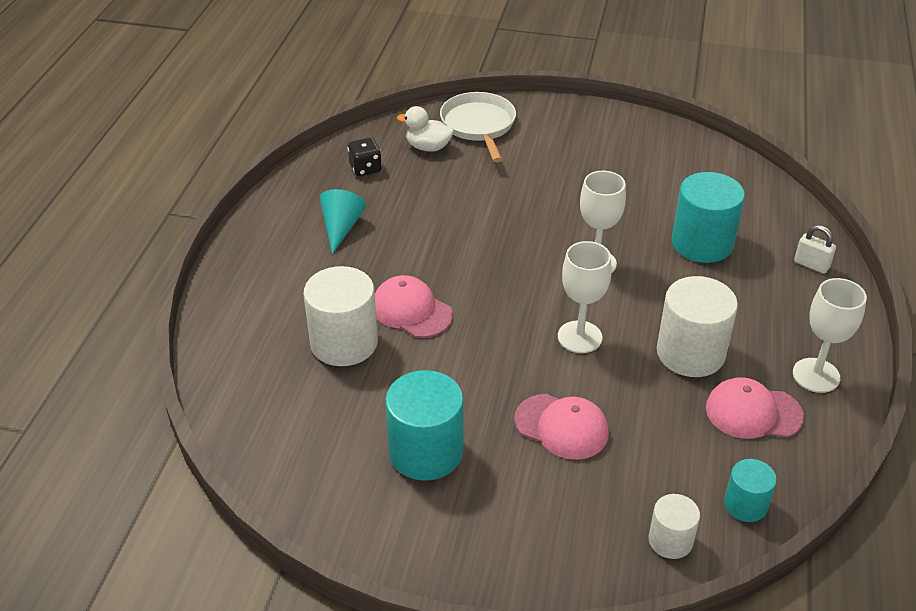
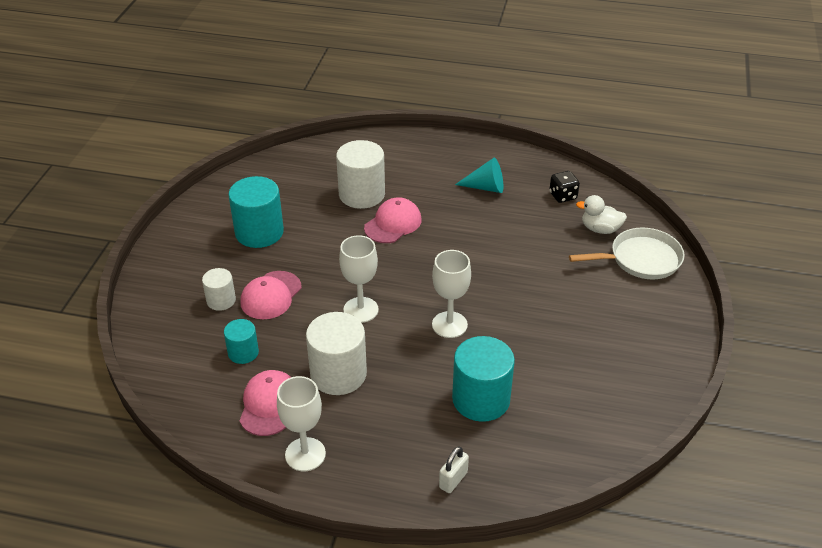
camera: 90 degrees right, 0 degrees up
white duck [397,106,454,152] -> white duck turned 90 degrees counterclockwise [576,195,627,234]
white cylinder [649,494,700,559] -> white cylinder moved to [202,268,236,311]
turquoise cylinder [724,459,777,522] -> turquoise cylinder moved to [224,319,259,364]

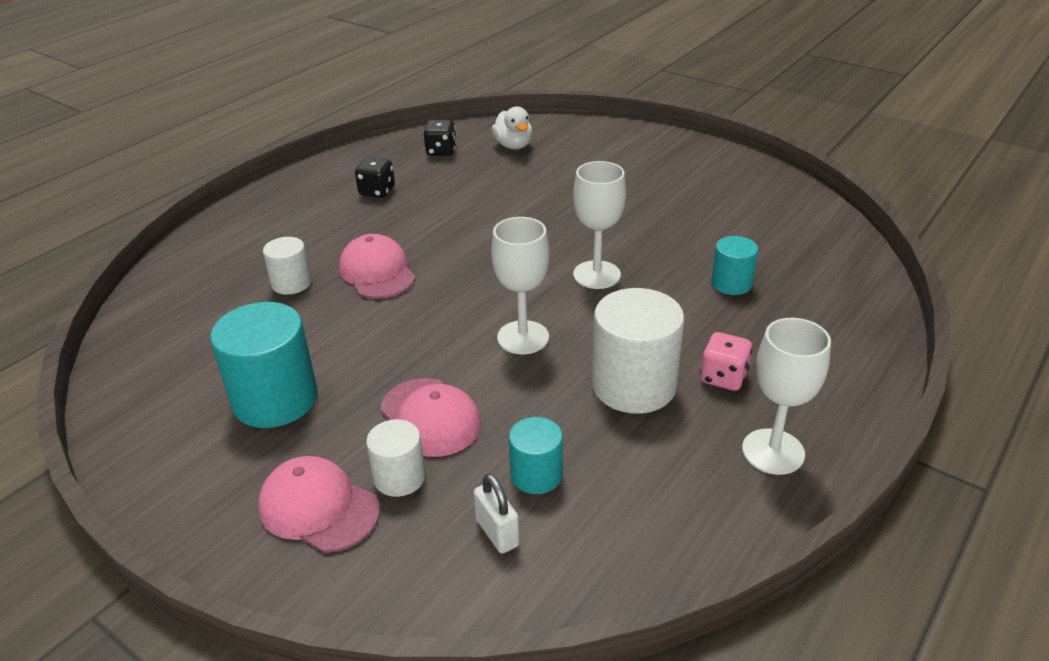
camera: 65 degrees left, 5 degrees down
pink cap [240,370,291,436] -> pink cap moved to [258,456,380,552]
white cylinder [336,140,385,209] -> white cylinder [263,237,312,295], size x0.56
white padlock [439,446,469,493] -> white padlock moved to [474,473,520,553]
turquoise cylinder [452,336,515,422] -> turquoise cylinder [711,236,758,295], size x0.56
turquoise cone [455,158,503,193] -> black dice [355,157,395,198]
white pan [569,227,685,279] -> none
white duck [576,195,627,234] -> white duck turned 60 degrees counterclockwise [492,106,532,149]
none -> pink dice [700,332,753,391]

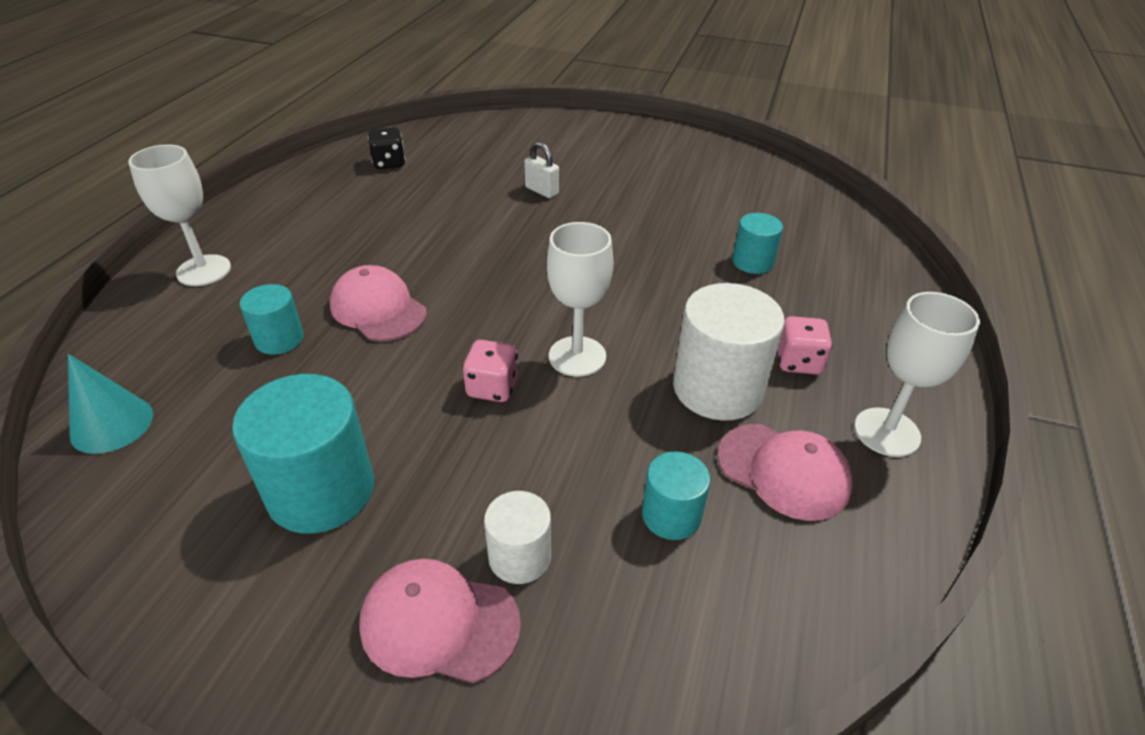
camera: 20 degrees left, 5 degrees up
white cylinder [263,237,312,295] -> turquoise cylinder [240,284,304,355]
black dice [355,157,395,198] -> none
pink cap [380,378,481,457] -> pink cap moved to [717,424,853,521]
white padlock [474,473,520,553] -> white padlock moved to [524,142,559,198]
white duck [492,106,532,149] -> none
white goblet [573,161,626,289] -> white goblet moved to [128,144,231,286]
none -> turquoise cone [68,354,153,454]
none -> pink dice [462,340,518,402]

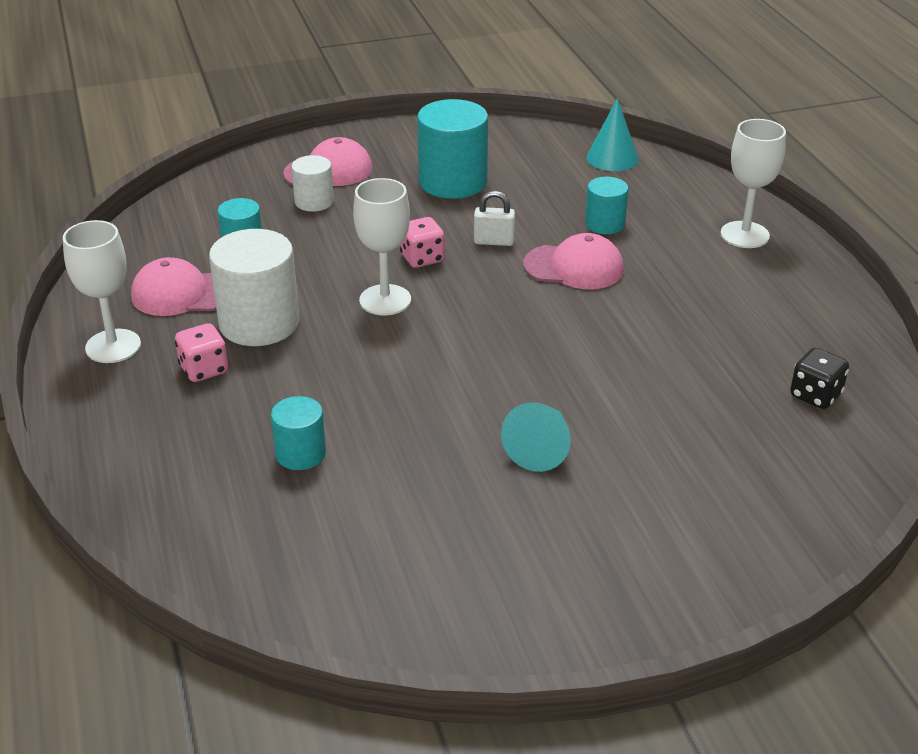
camera: 145 degrees right, 5 degrees down
white padlock [524,142,559,198] -> white padlock moved to [474,191,515,246]
none -> turquoise cone [501,402,571,472]

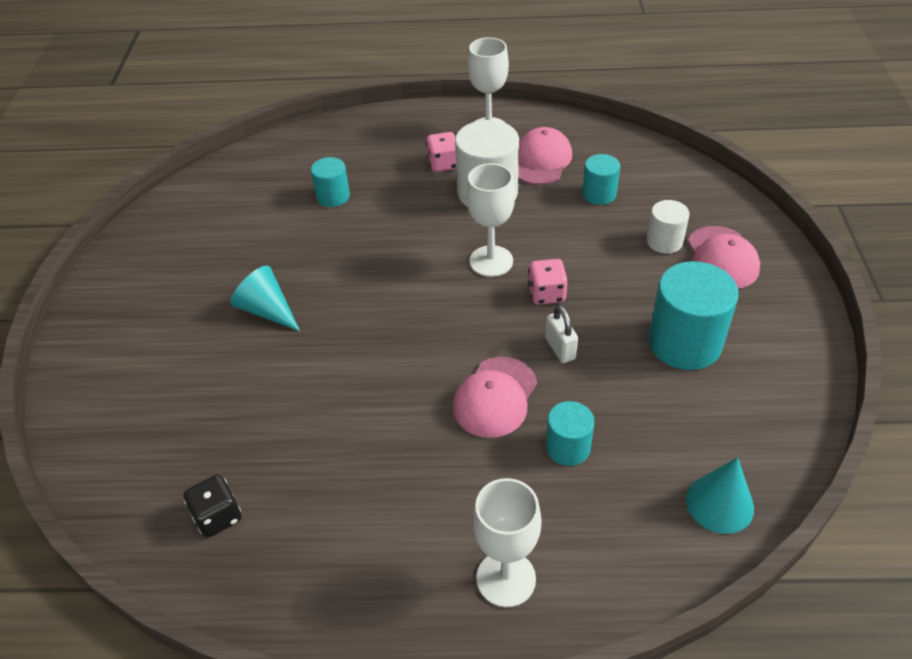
camera: 110 degrees right, 10 degrees up
white padlock [474,191,515,246] -> white padlock turned 45 degrees counterclockwise [545,305,578,363]

